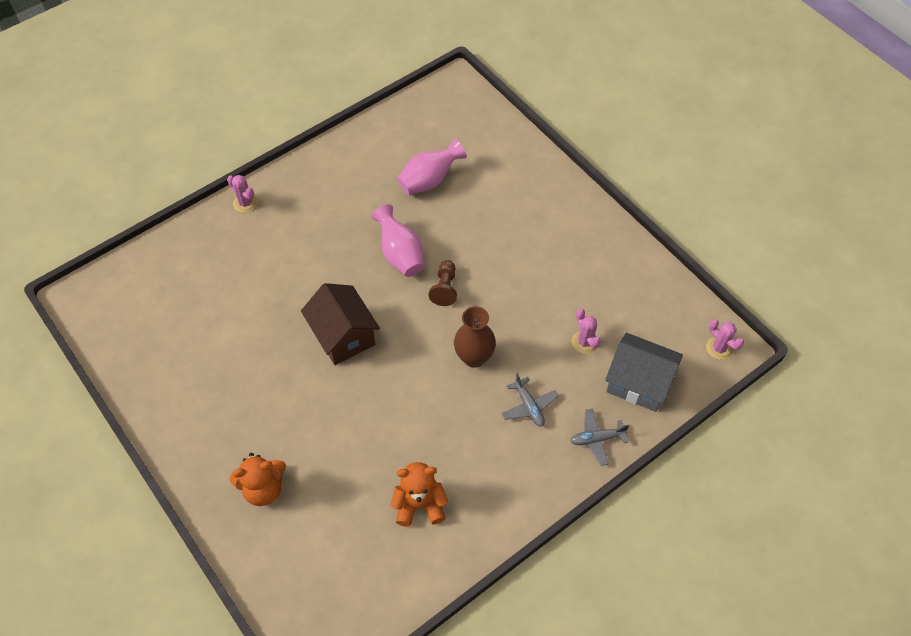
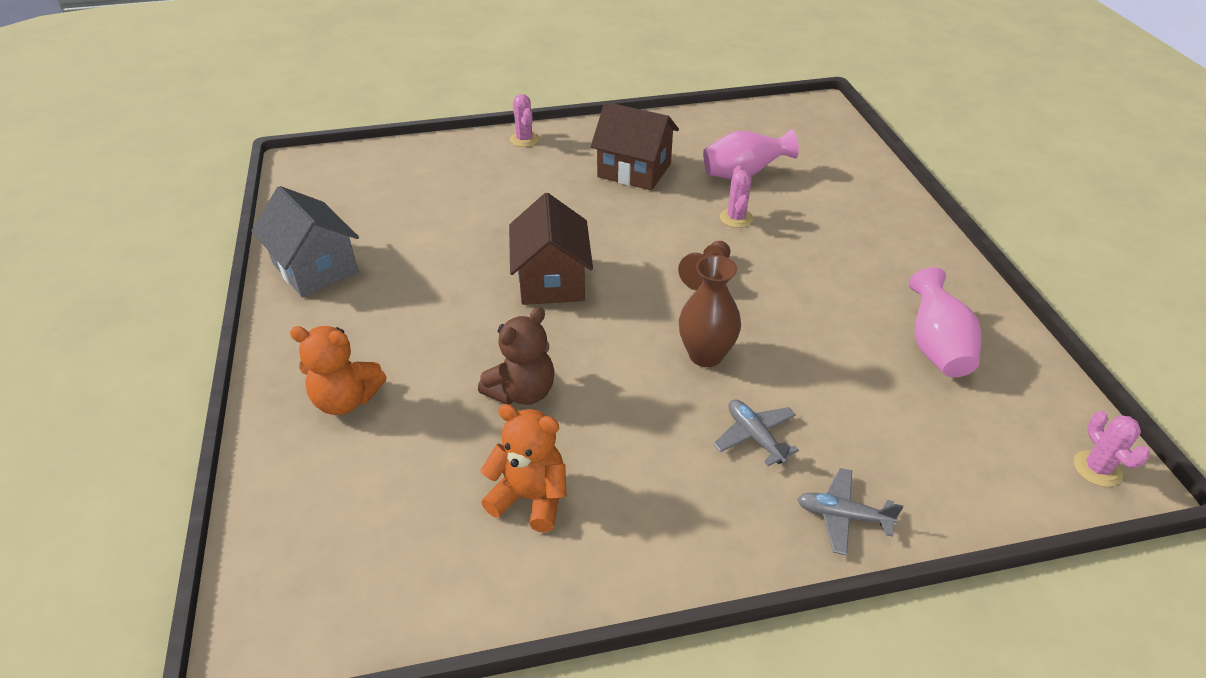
camera: 25 degrees right, 15 degrees down
pink vase [371,204,424,277] -> pink vase moved to [909,267,981,377]
grey plane [501,373,558,427] -> grey plane turned 150 degrees clockwise [713,399,799,466]
pink cactus [572,308,601,354] -> pink cactus moved to [720,166,753,228]
grey house [605,333,683,412] -> grey house moved to [251,186,359,298]
none -> brown teddy bear [478,307,554,405]
none -> brown house [591,102,679,190]

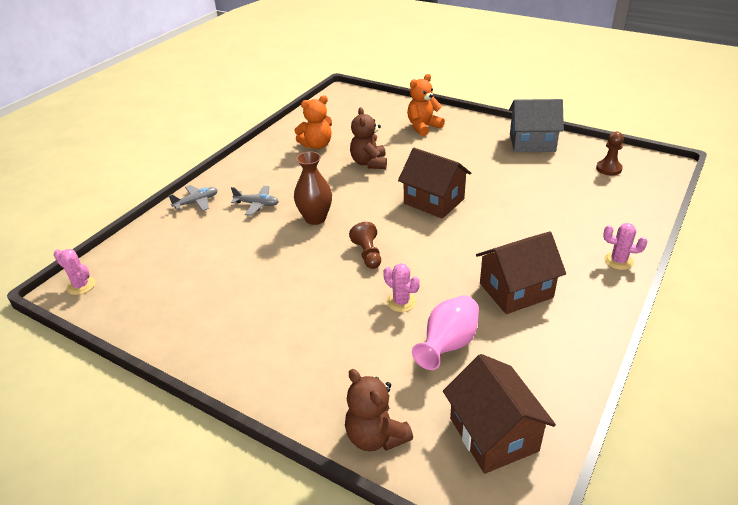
camera: 135 degrees right, 5 degrees down
pink vase [909,267,981,377] -> none
none -> brown teddy bear [345,369,413,451]
none -> brown house [443,354,556,474]
none -> brown pawn [596,132,624,176]

